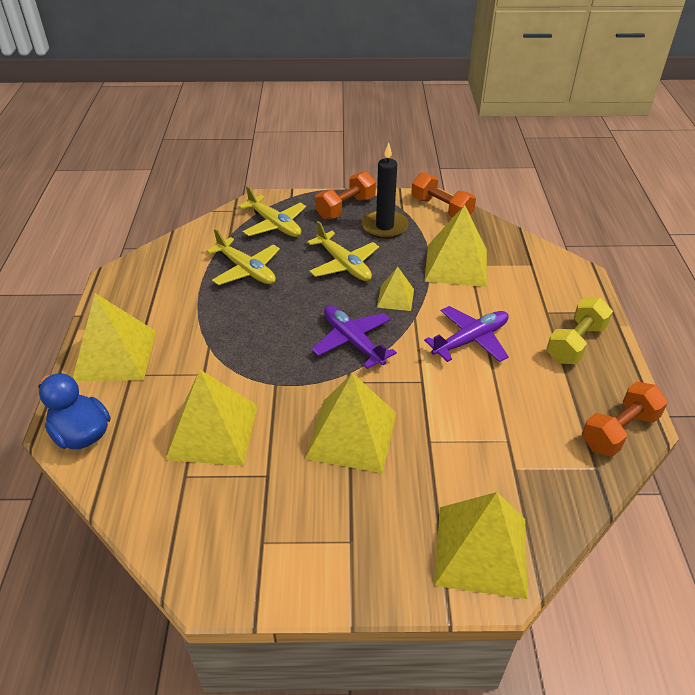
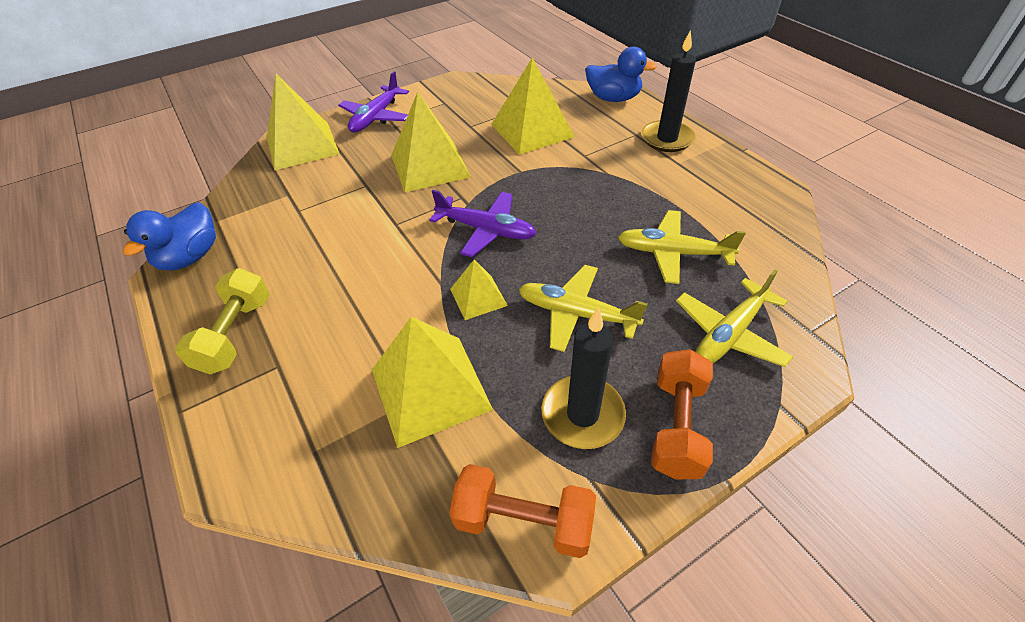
camera: 150 degrees right, 5 degrees up
yellow pyramid [73,293,156,381] -> black candle [641,30,696,152]
yellow plane [239,186,306,237] -> yellow plane turned 60 degrees counterclockwise [676,269,793,367]
purple plane [424,306,509,362] -> purple plane moved to [338,71,409,133]
orange dumbbell [582,381,668,457] -> blue duck [123,202,216,271]

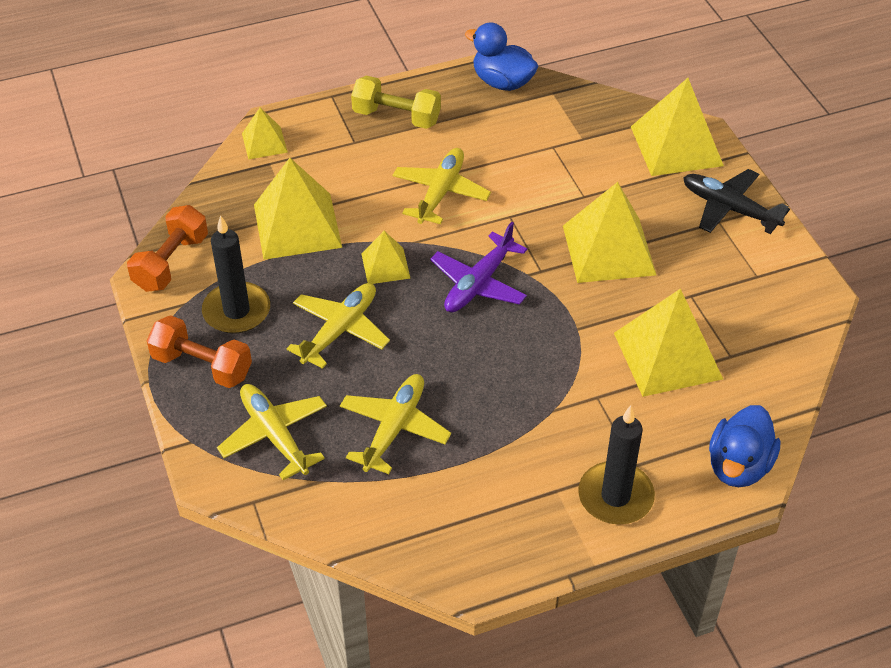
camera: 100 degrees right, 0 degrees up
purple plane [338,71,409,133] -> black plane [683,169,790,234]
none -> yellow pyramid [242,107,288,160]
none -> yellow plane [393,148,491,224]

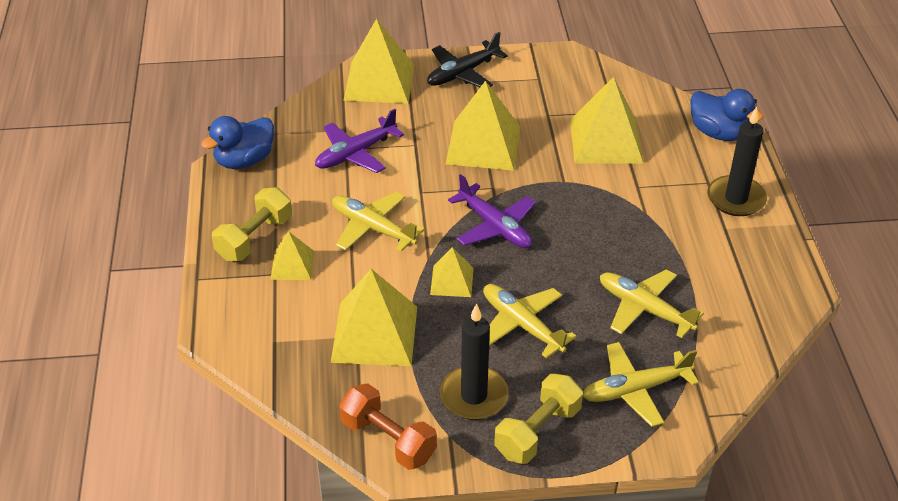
camera: 75 degrees left, 5 degrees down
orange dumbbell [147,315,252,388] -> yellow dumbbell [494,374,583,464]
yellow pyramid [242,107,288,160] -> yellow pyramid moved to [270,231,314,280]
none -> purple plane [315,109,404,173]

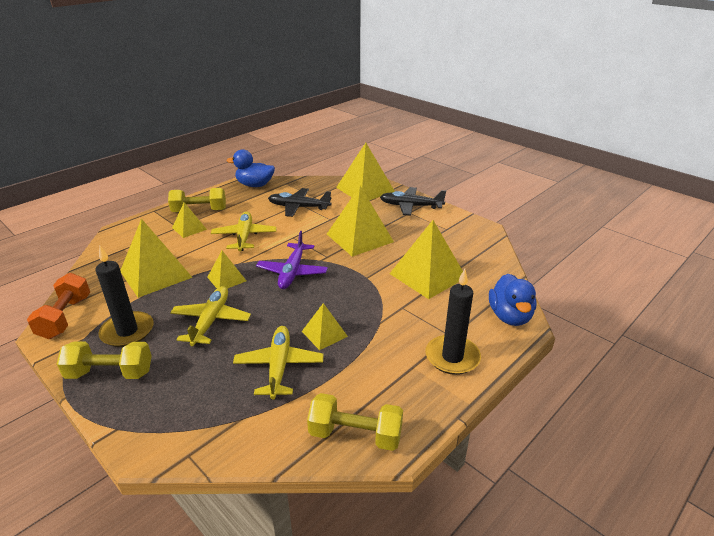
camera: 50 degrees right, 10 degrees down
purple plane [315,109,404,173] -> black plane [268,188,332,217]
yellow plane [583,342,699,427] -> none
none -> yellow pyramid [302,303,348,350]
none -> yellow dumbbell [307,393,403,451]

